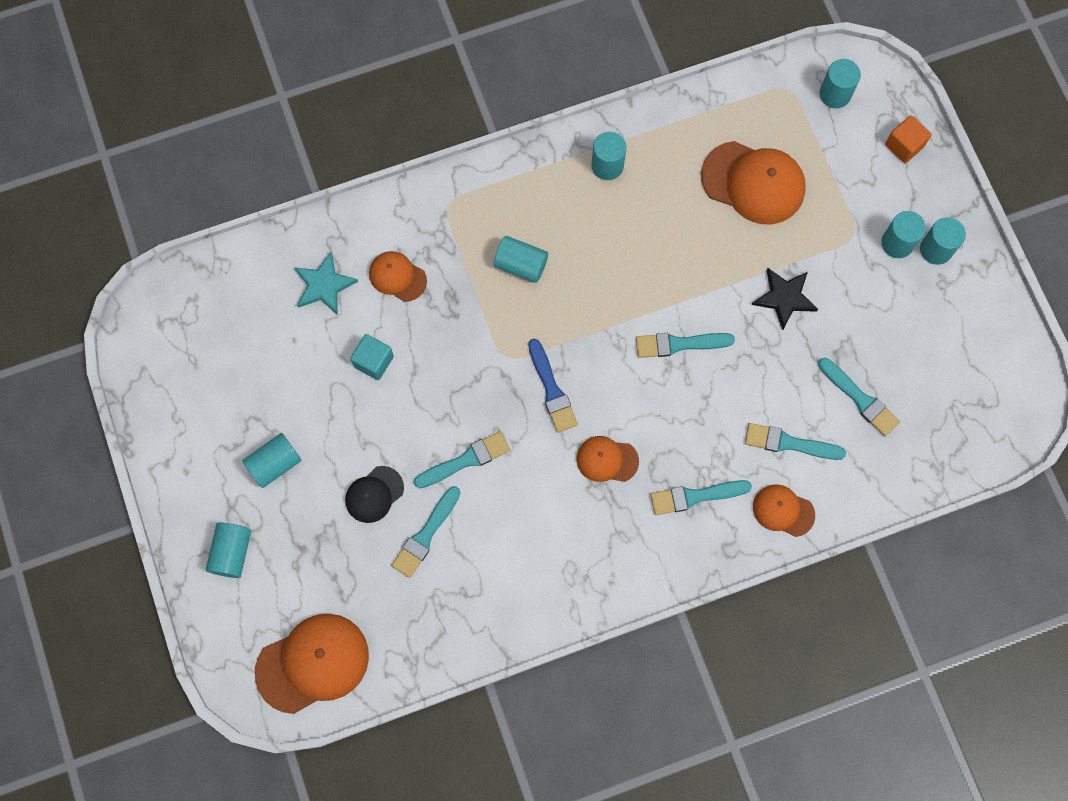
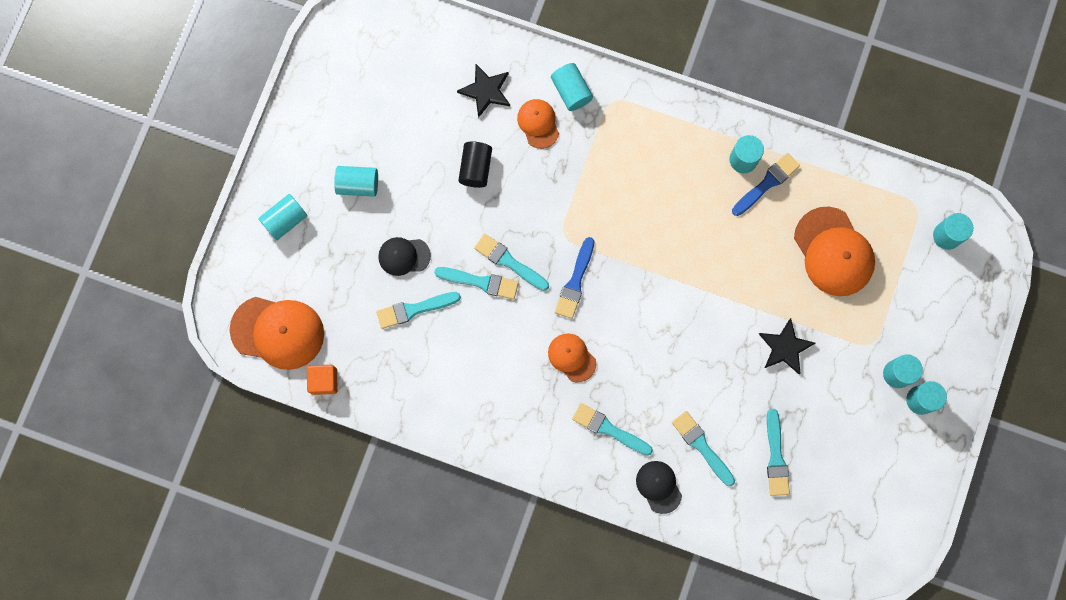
camera: 40 degrees right, 5 degrees up
turquoise star [294,252,358,315] -> black star [457,64,510,118]
turquoise cube [350,334,394,380] -> black cylinder [458,142,492,188]
turquoise cylinder [494,236,548,283] -> turquoise cylinder moved to [551,63,593,111]
turquoise brush [636,333,735,358] -> turquoise brush moved to [474,234,549,291]
orange cap [753,485,815,537] -> black cap [636,461,682,514]
orange cube [885,115,932,163] -> orange cube moved to [307,365,337,395]
none -> blue brush [732,153,800,216]

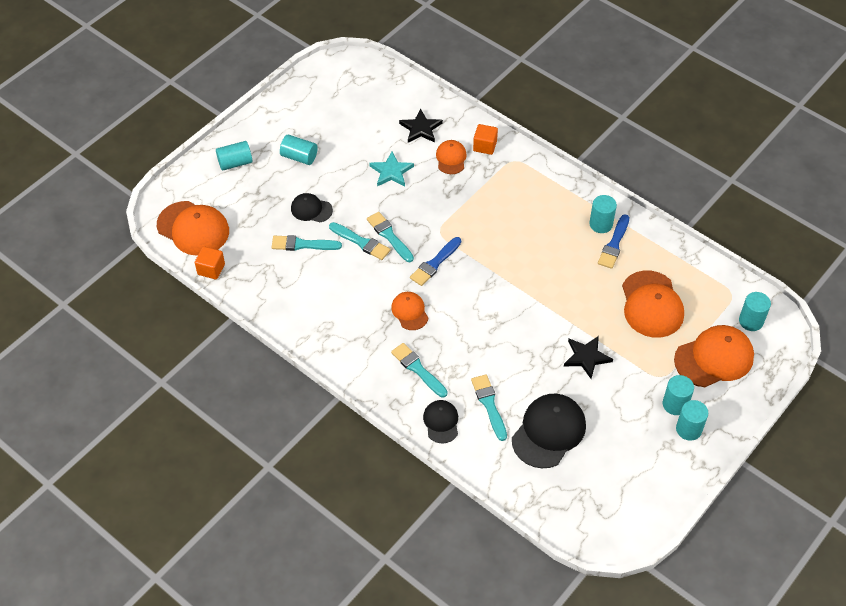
camera: 20 degrees right, 25 degrees down
black cylinder [458,142,492,188] -> turquoise star [369,152,414,186]
turquoise cylinder [551,63,593,111] -> orange cube [473,124,498,155]
blue brush [732,153,800,216] -> blue brush turned 135 degrees clockwise [598,214,629,269]
turquoise brush [767,409,790,496] -> black cap [512,394,586,468]
none -> orange cap [674,325,754,387]

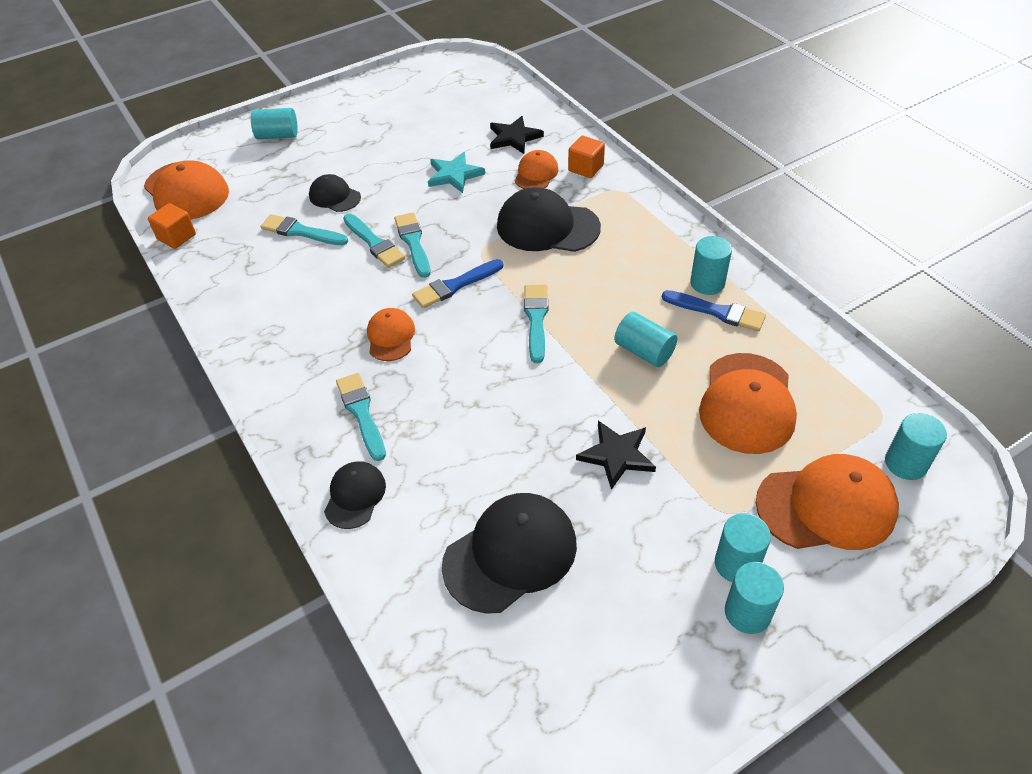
camera: 20 degrees right, 5 degrees down
turquoise cylinder [280,135,318,165] -> turquoise cylinder moved to [614,312,677,367]
turquoise brush [471,374,507,441] -> turquoise brush moved to [524,285,548,363]
blue brush [598,214,629,269] -> blue brush turned 105 degrees counterclockwise [662,290,766,332]
none -> black cap [497,187,601,252]

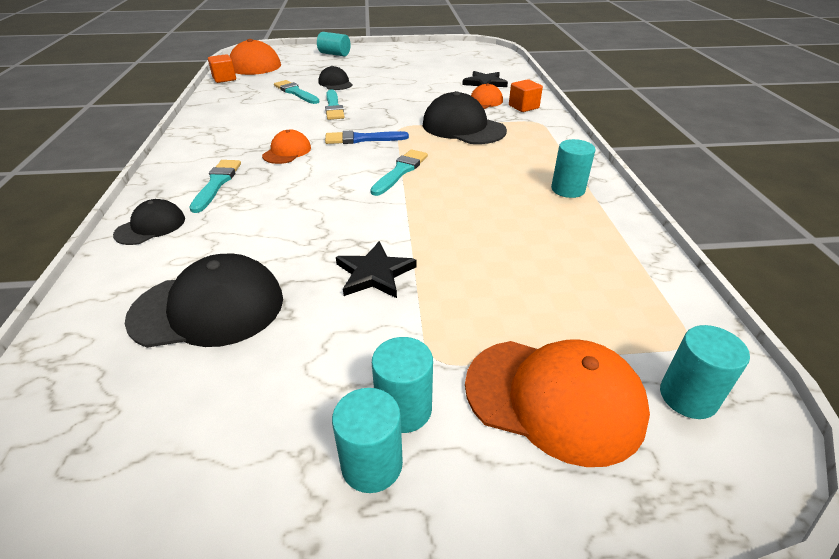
camera: 25 degrees right, 10 degrees down
turquoise brush [394,212,431,278] -> none
turquoise star [428,152,485,193] -> none
turquoise cylinder [614,312,677,367] -> none
blue brush [662,290,766,332] -> none
orange cap [699,353,797,454] -> none

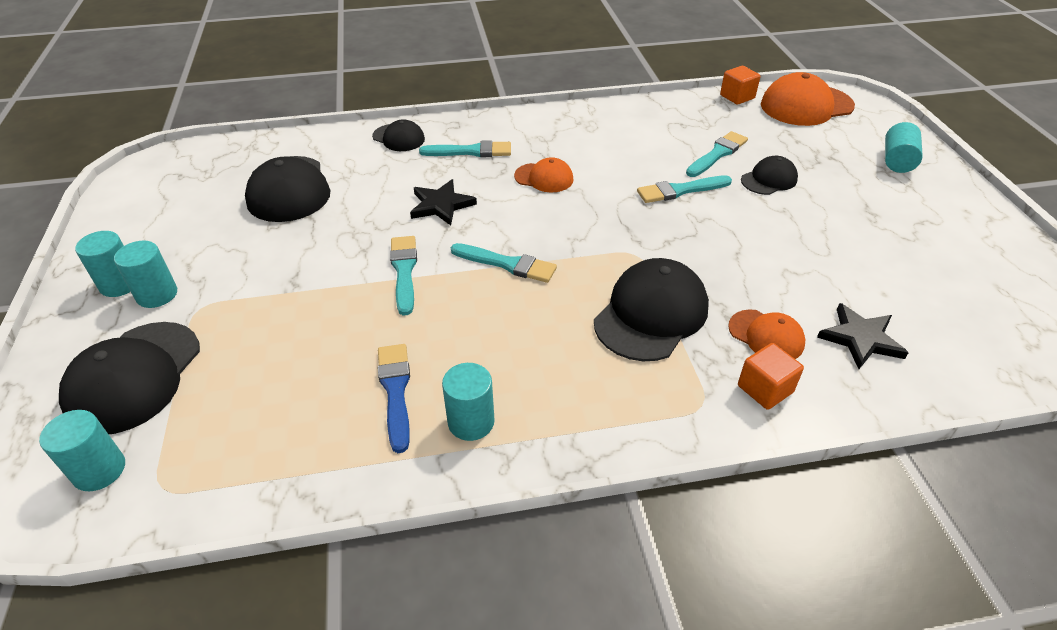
camera: 85 degrees right, 5 degrees up
blue brush [325,131,409,144] -> blue brush moved to [378,344,410,453]
black star [336,241,417,298] -> black star moved to [410,179,477,225]
orange cap [465,339,650,467] -> black cap [59,322,200,434]
none -> turquoise brush [390,236,417,316]

